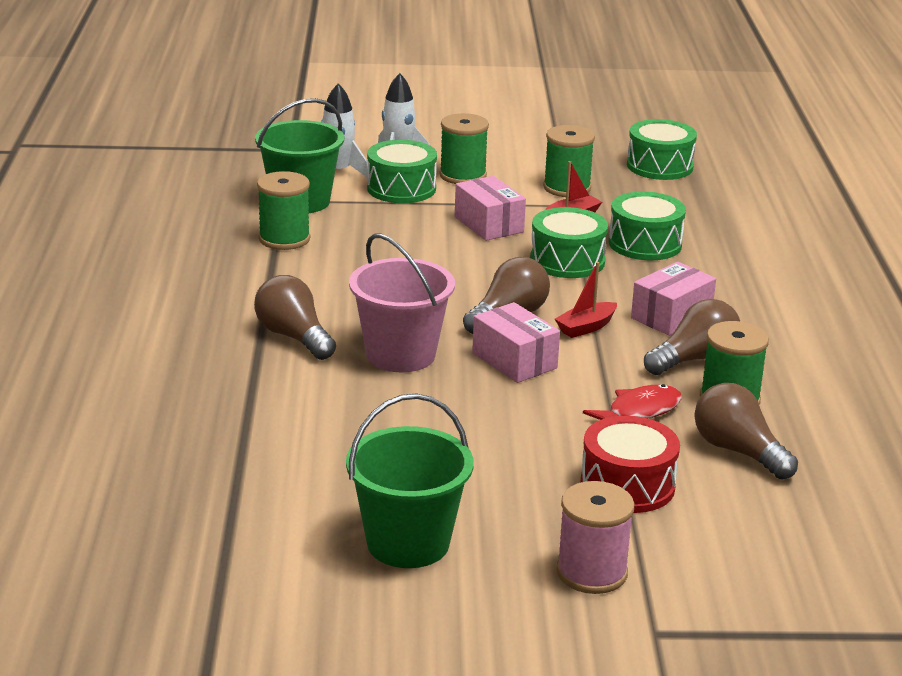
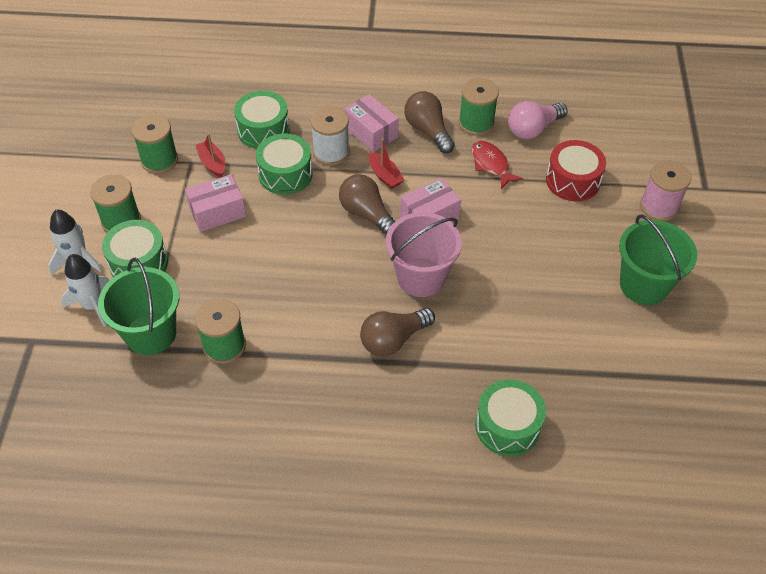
camera: 85 degrees left, 25 degrees up
green drum [627,119,697,180] -> green drum moved to [475,380,546,456]
brown light bulb [695,383,798,480] -> pink light bulb [508,101,568,139]
none -> white spool [310,107,350,165]

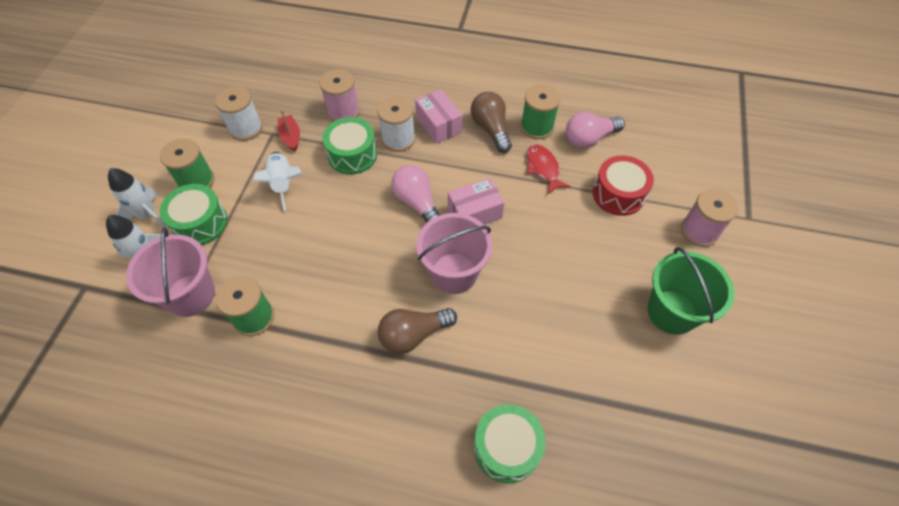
camera: 10 degrees right, 5 degrees up
green bucket [98,258,179,355] -> pink bucket [126,227,215,317]
green spool [132,114,178,174] -> white spool [215,86,263,141]
pink box [185,174,246,232] -> white rocket [253,152,302,211]
green drum [234,91,290,149] -> pink spool [320,69,360,121]
brown light bulb [339,174,395,235] -> pink light bulb [391,165,440,223]
red boat [369,138,405,189] -> none

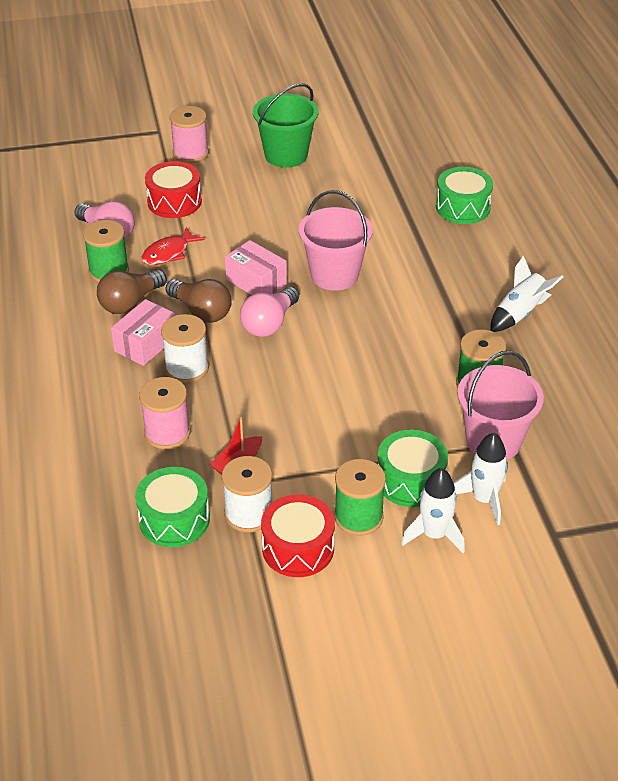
camera: 115 degrees left, 15 degrees down
white rocket [253,152,302,211] -> white rocket moved to [490,255,563,332]
green drum [323,117,377,175] -> green drum moved to [135,467,210,547]
brown light bulb [378,308,457,354] -> brown light bulb moved to [165,279,231,323]
none -> red drum [261,495,335,577]

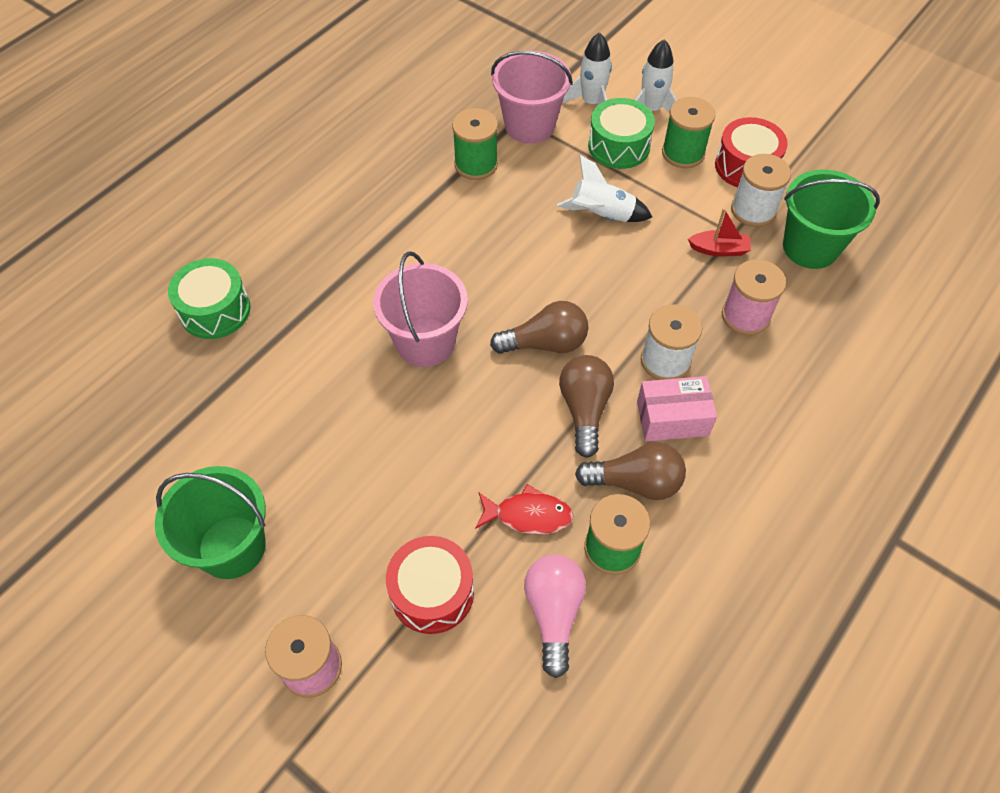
camera: 130 degrees left, 15 degrees up
green drum [135,467,210,547] -> green bucket [783,170,880,269]
pink box [225,240,287,295] -> none
pink light bulb [240,287,299,337] -> brown light bulb [490,301,588,354]
white rocket [490,255,563,332] -> white rocket moved to [557,155,652,222]

